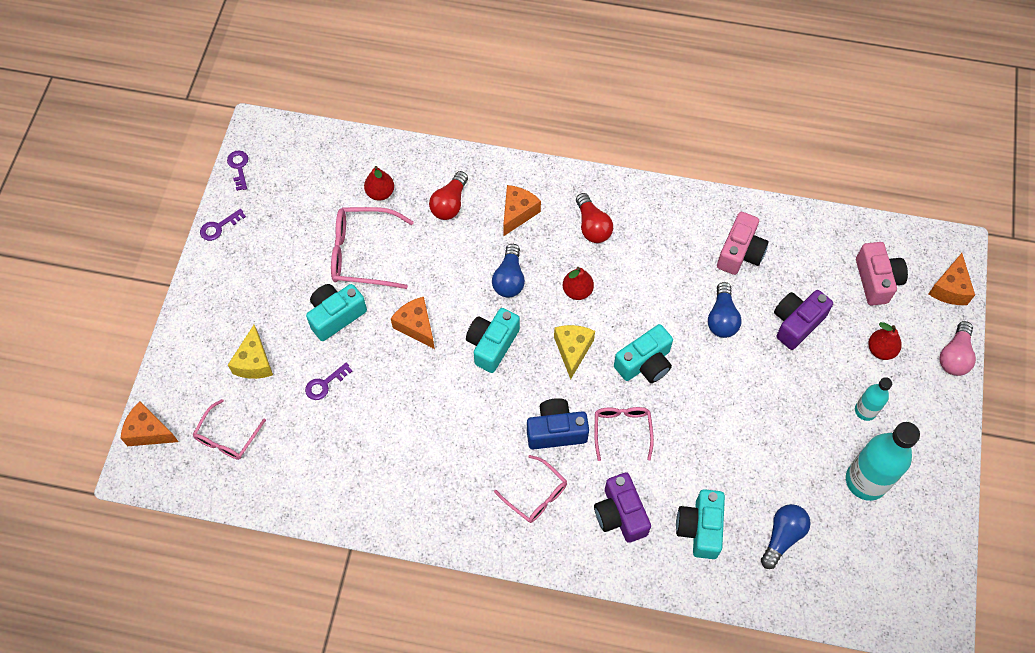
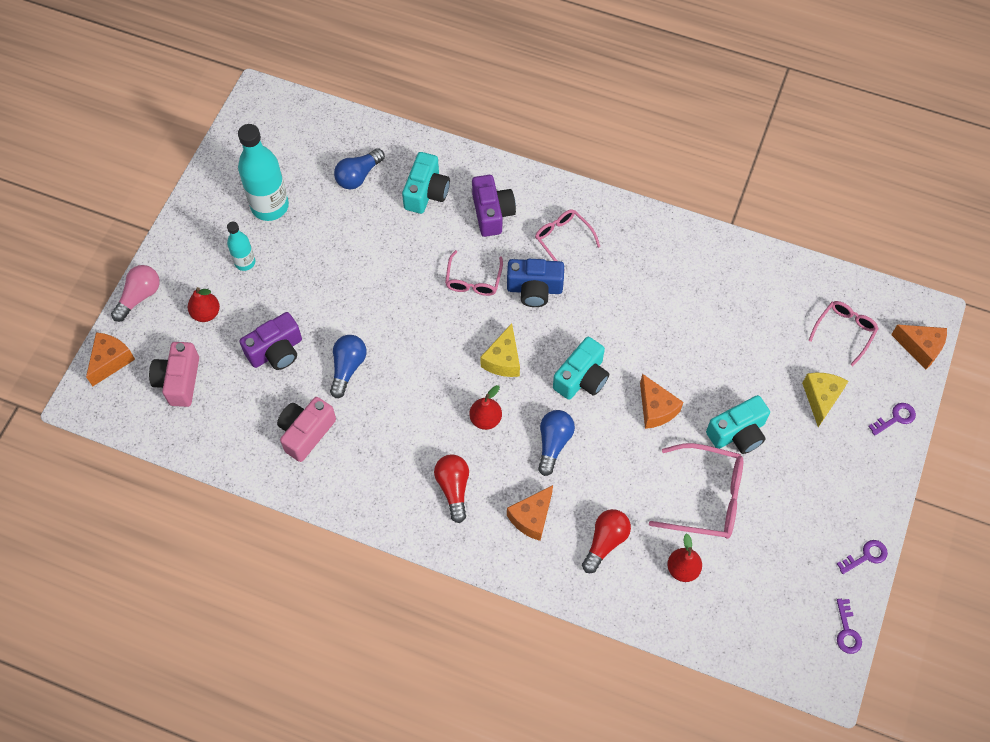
camera: 170 degrees left, 0 degrees up
purple key [305,363,352,400] -> purple key moved to [868,403,916,436]
turquoise camera [614,324,673,383] -> none

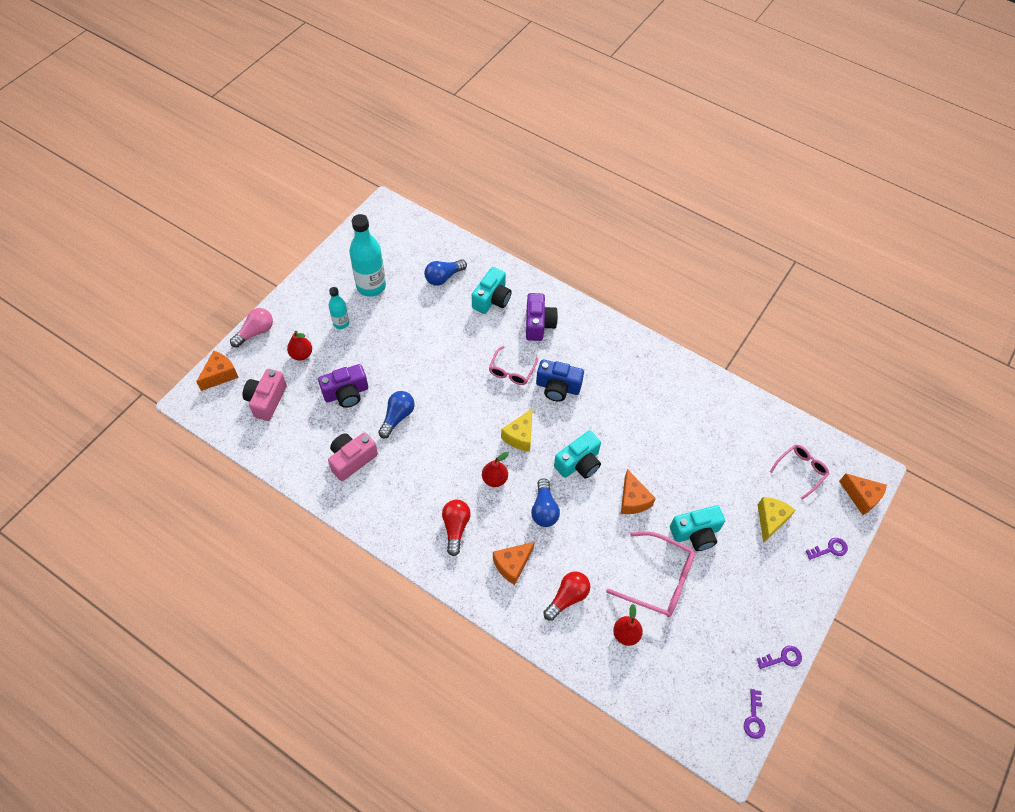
camera: 10 degrees right, 5 degrees down
pink glasses [535,209,600,271] -> none
blue light bulb [538,410,575,476] -> blue light bulb turned 150 degrees clockwise [531,478,560,527]

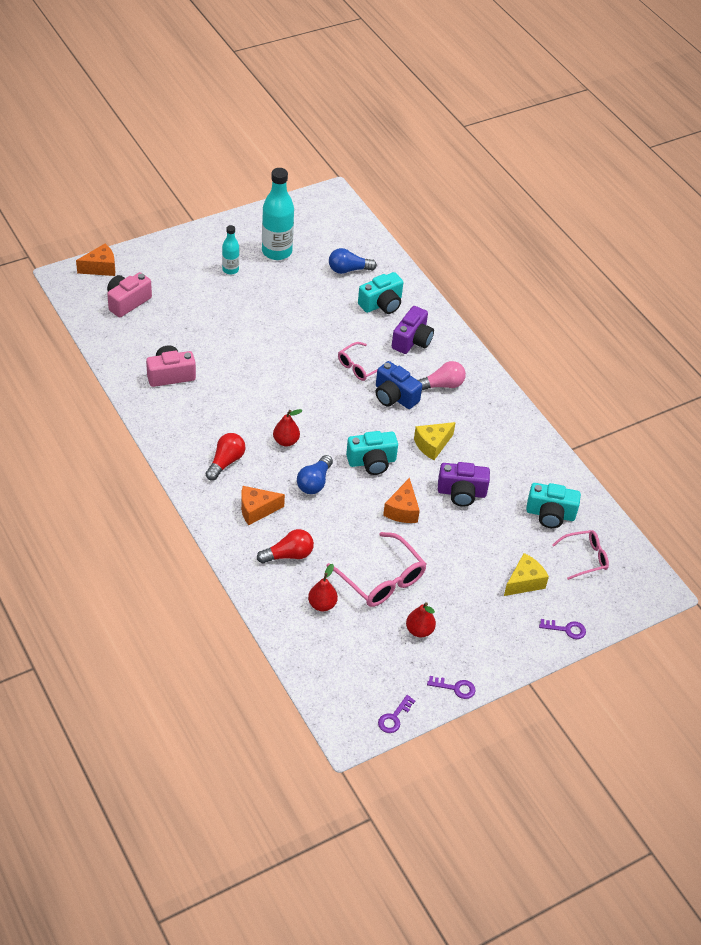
camera: 25 degrees right, 10 degrees down
pink light bulb [230,308,273,347] -> pink light bulb moved to [418,361,466,390]
red pear [287,331,312,360] -> red pear moved to [406,602,436,638]
purple camera [318,364,368,408] -> purple camera moved to [438,462,490,507]
blue light bulb [378,391,415,438] -> none
yellow cheese [501,408,533,452] -> yellow cheese moved to [414,422,456,460]
turquoise camera [670,505,725,551] -> turquoise camera moved to [526,483,581,528]
orange cheese [839,473,887,515] -> none

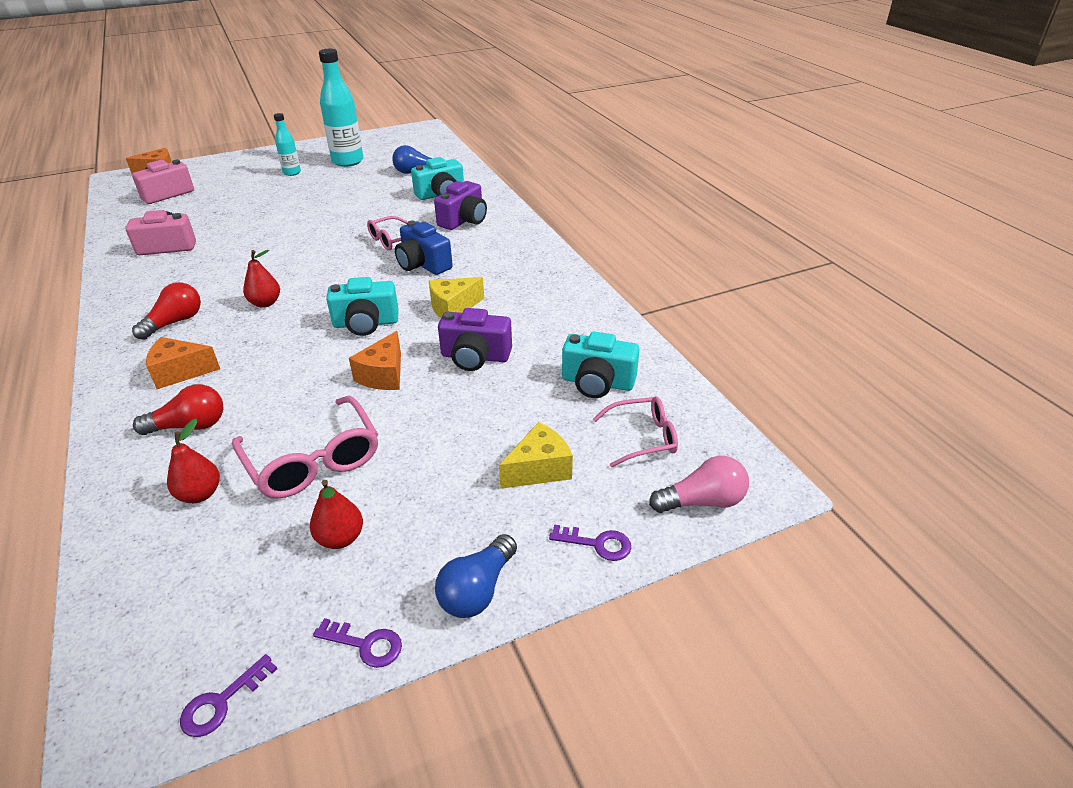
camera: 10 degrees right, 10 degrees down
blue light bulb [297,455,333,494] -> blue light bulb moved to [435,534,517,618]
pink light bulb [418,361,466,390] -> pink light bulb moved to [649,456,749,513]

